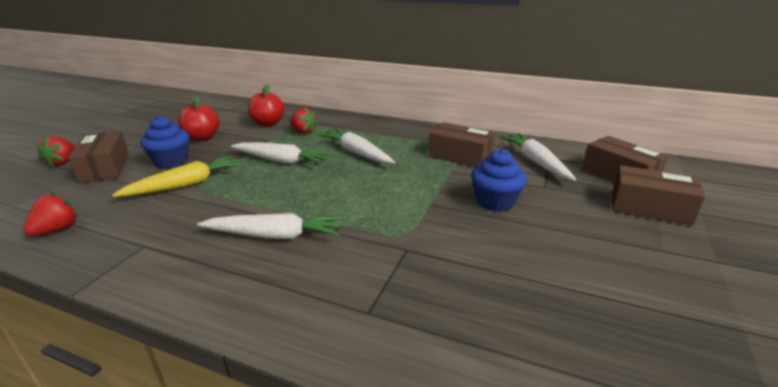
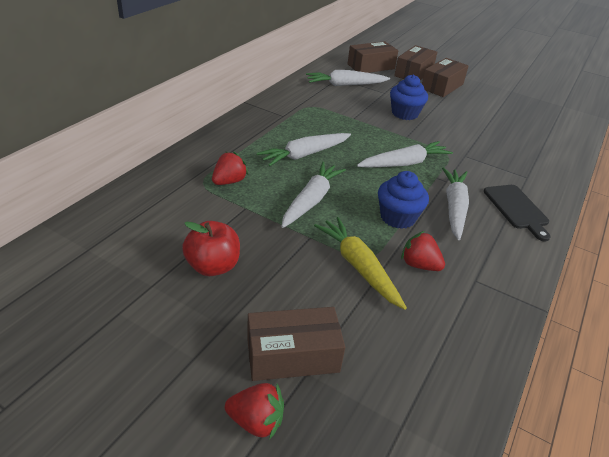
camera: 85 degrees left, 10 degrees up
red strawberry [24,192,79,236] -> red strawberry moved to [401,231,445,271]
blue cupcake [141,116,190,169] -> blue cupcake moved to [378,171,429,229]
red apple [248,84,285,126] -> none
brown box [429,122,496,167] -> brown box moved to [422,58,469,97]
none -> white carrot [357,141,453,168]
none -> black cutting board [484,185,550,241]

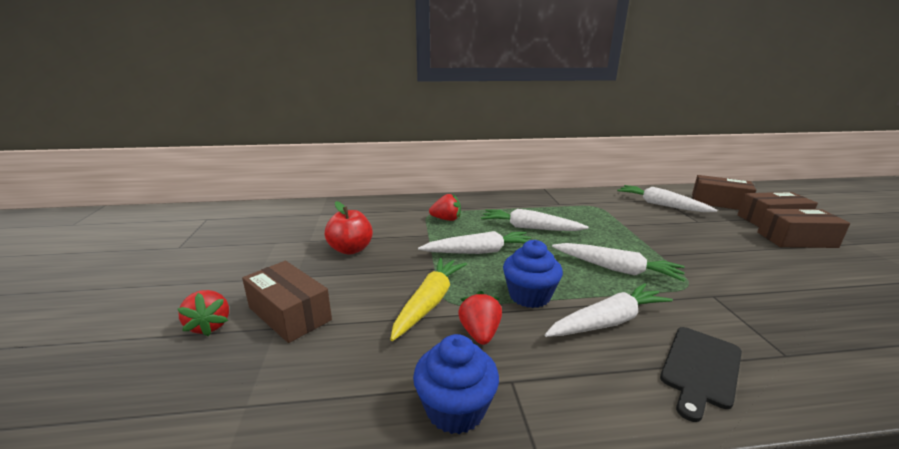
camera: 55 degrees right, 15 degrees down
blue cupcake [390,75,428,120] -> blue cupcake moved to [413,334,499,434]

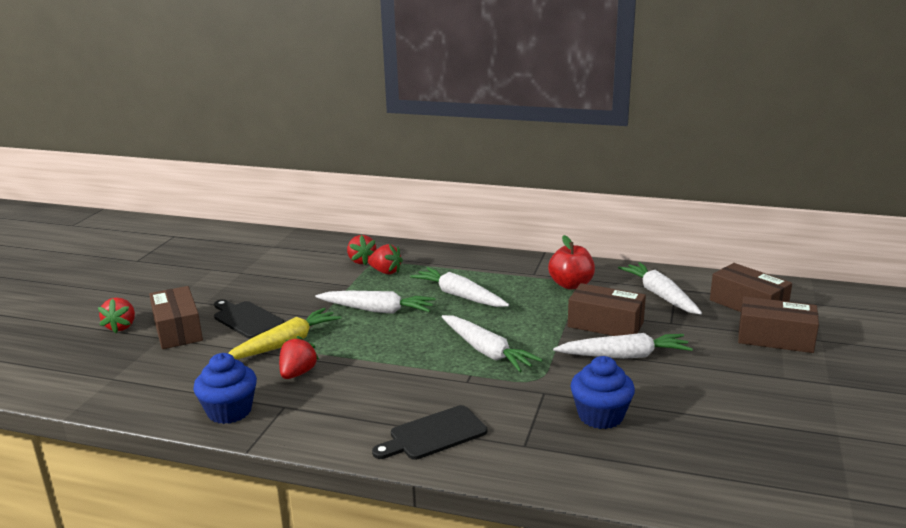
camera: 25 degrees right, 0 degrees up
red apple [325,201,373,255] -> red apple moved to [548,235,595,290]
blue cupcake [503,240,563,308] -> blue cupcake moved to [570,356,635,429]
white carrot [545,283,673,337] -> white carrot moved to [553,333,693,359]
brown box [757,209,850,248] -> brown box moved to [568,283,646,336]
none -> black cutting board [214,299,284,339]
none -> red strawberry [347,235,376,266]

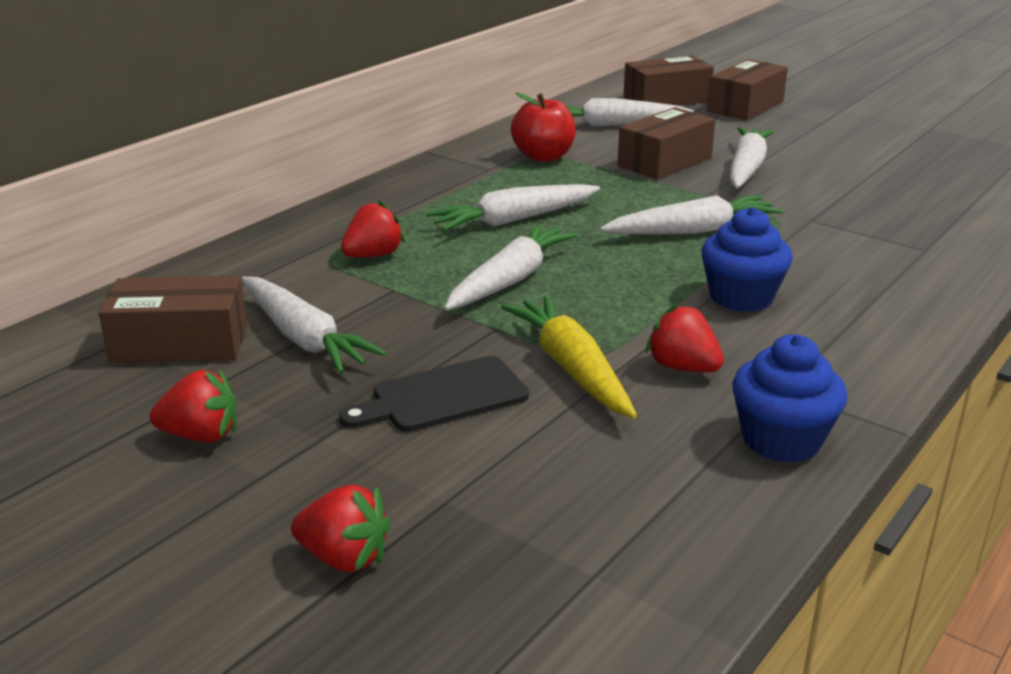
camera: 70 degrees left, 5 degrees up
brown box [149,286,203,349] -> brown box moved to [99,275,247,363]
red strawberry [347,235,376,266] -> red strawberry moved to [150,370,237,443]
black cutting board [372,405,487,460] -> none
blue cupcake [570,356,635,429] -> blue cupcake moved to [701,207,793,312]
none -> white carrot [241,277,387,374]

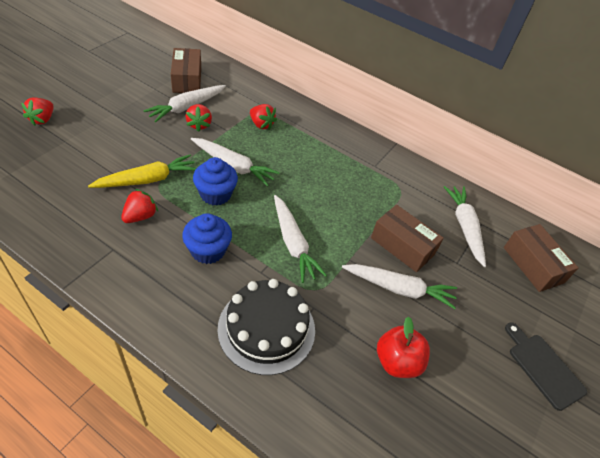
camera: 80 degrees right, 20 degrees up
red strawberry [150,370,237,443] -> red strawberry moved to [186,104,212,132]
black cutting board [339,356,529,432] -> black cutting board moved to [505,322,587,411]
white carrot [426,184,600,231] -> none
red apple [511,93,576,162] -> red apple moved to [377,316,430,378]
brown box [707,59,788,121] -> none
blue cupcake [732,334,847,463] -> blue cupcake moved to [193,157,238,206]
none -> black cake [217,279,315,375]

